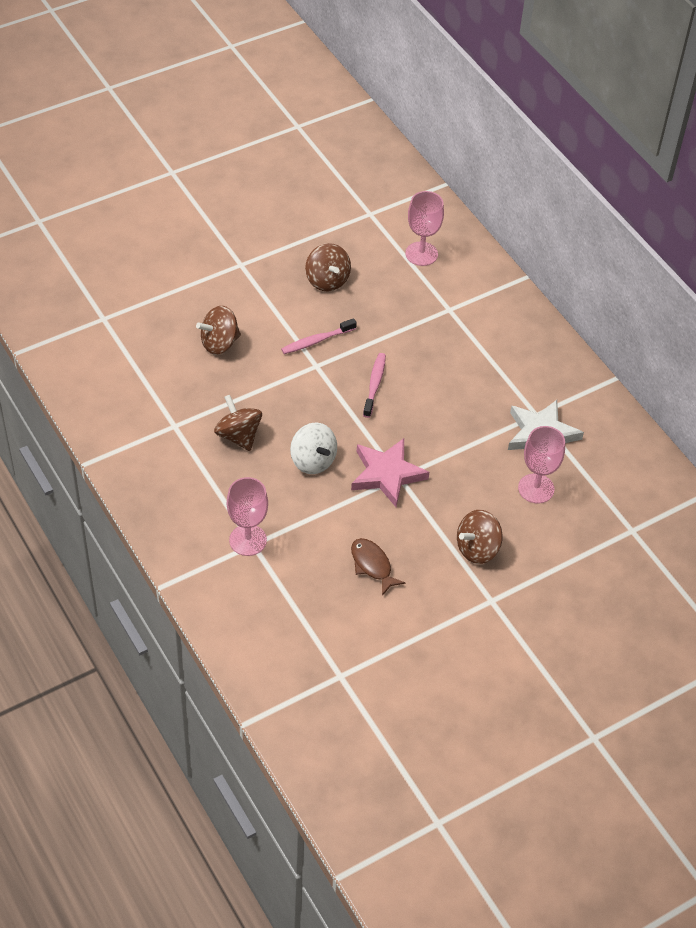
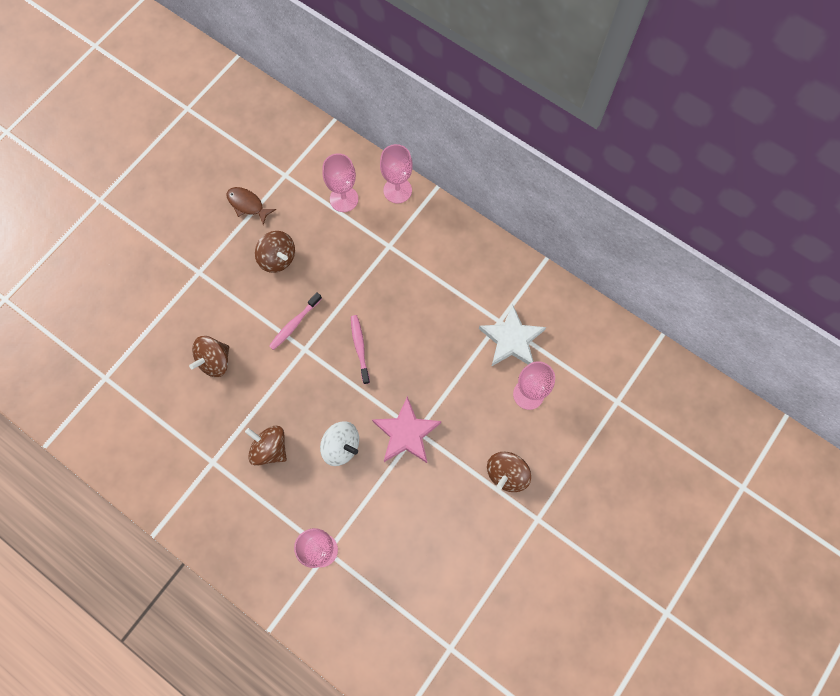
camera: 20 degrees left, 20 degrees up
brown fish [351,538,405,596] -> brown fish moved to [226,187,276,225]
none -> pink goblet [380,144,413,203]

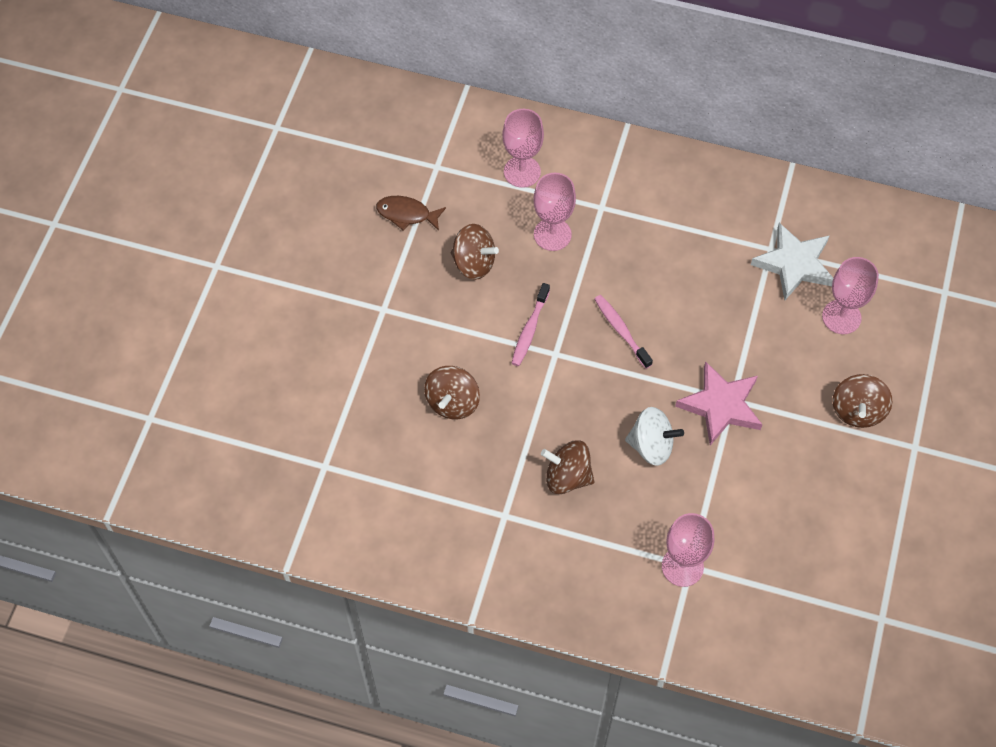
camera: 20 degrees left, 10 degrees down
pink goblet [380,144,413,203] -> pink goblet moved to [533,173,576,251]

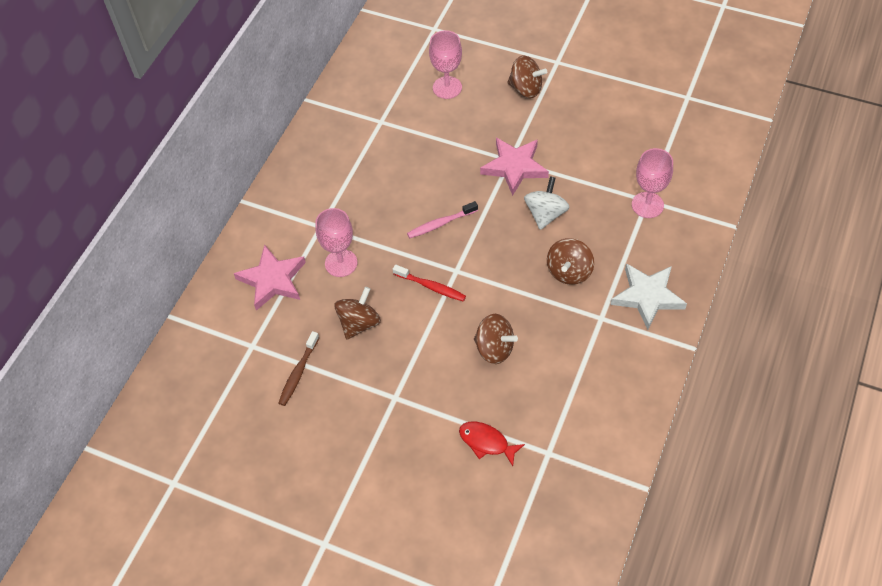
camera: 80 degrees left, 5 degrees down
brown fish [376,196,446,231] -> brown toothbrush [278,331,319,406]
pink goblet [502,109,544,188] -> pink star [234,244,306,311]
pink toothbrush [512,283,550,366] -> red toothbrush [393,264,466,302]
white star [751,223,833,300] -> white star moved to [610,263,687,330]
none -> red fish [459,421,525,466]

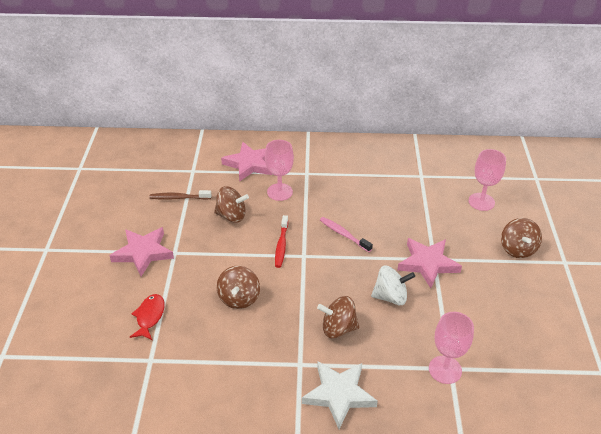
camera: 65 degrees right, 15 degrees down
none -> pink star [110,227,174,276]

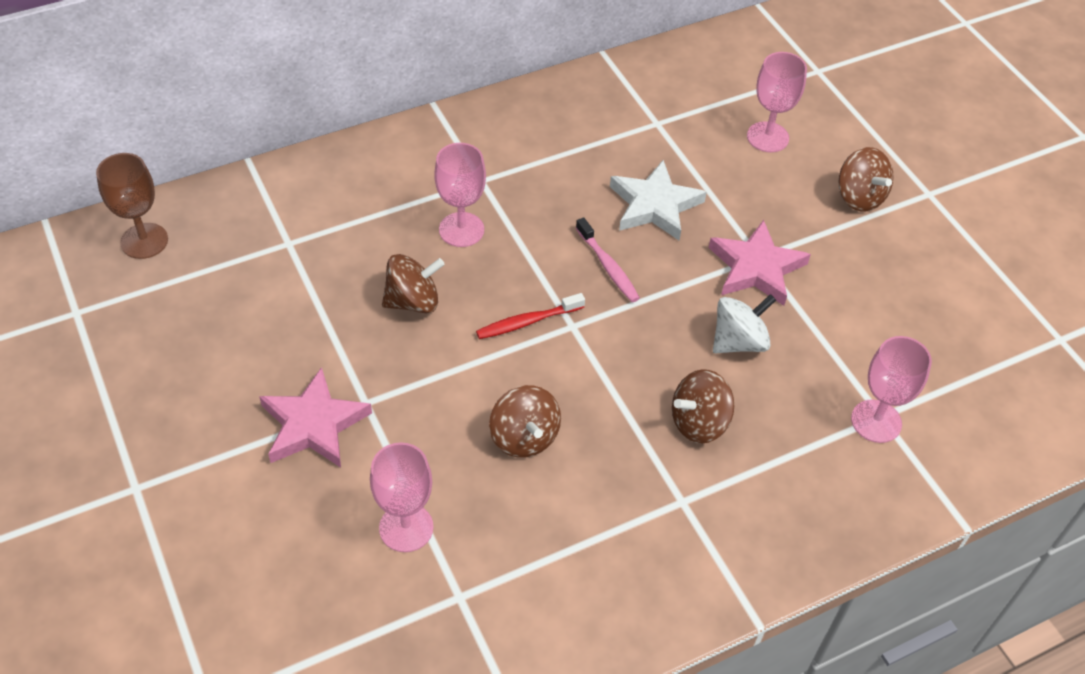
camera: 30 degrees left, 10 degrees up
red fish [130,294,165,340] -> pink goblet [370,442,434,552]
brown toothbrush [149,190,212,200] -> none
pink star [221,142,272,182] -> none
red toothbrush [275,215,288,268] -> red toothbrush turned 90 degrees clockwise [476,293,585,339]
white star [302,362,378,429] -> white star moved to [610,160,707,240]
pink toothbrush [320,217,373,252] -> pink toothbrush turned 135 degrees counterclockwise [576,217,640,302]
none -> brown goblet [96,153,168,259]

